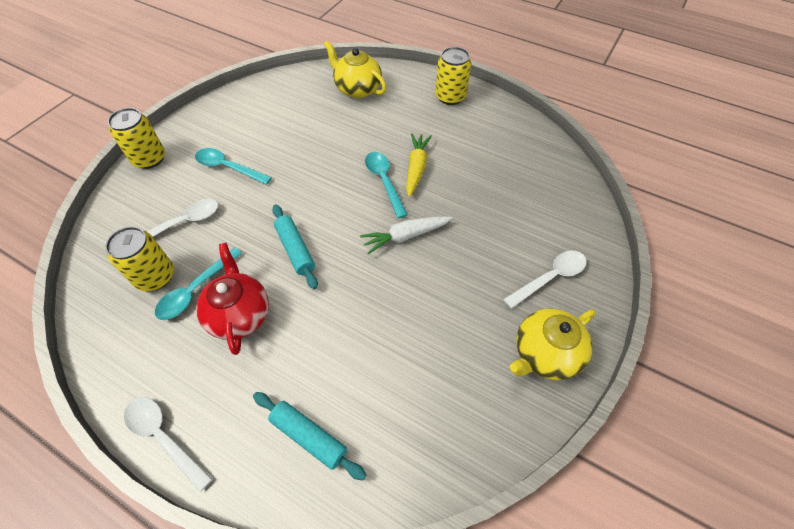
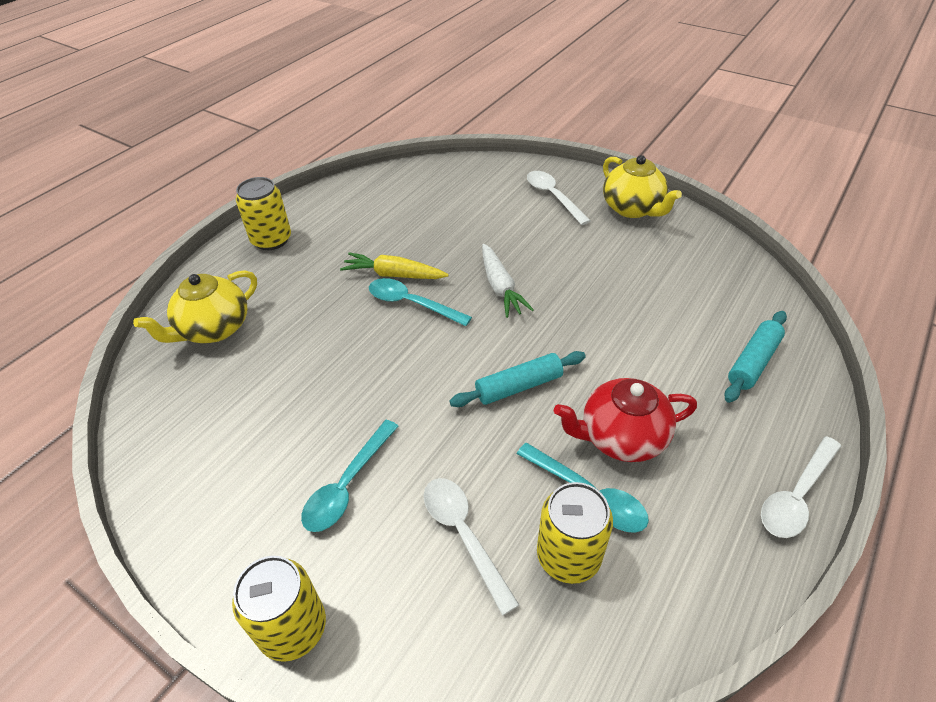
camera: 85 degrees left, 10 degrees down
turquoise spoon [365,152,408,218] -> turquoise spoon turned 45 degrees clockwise [369,278,472,326]

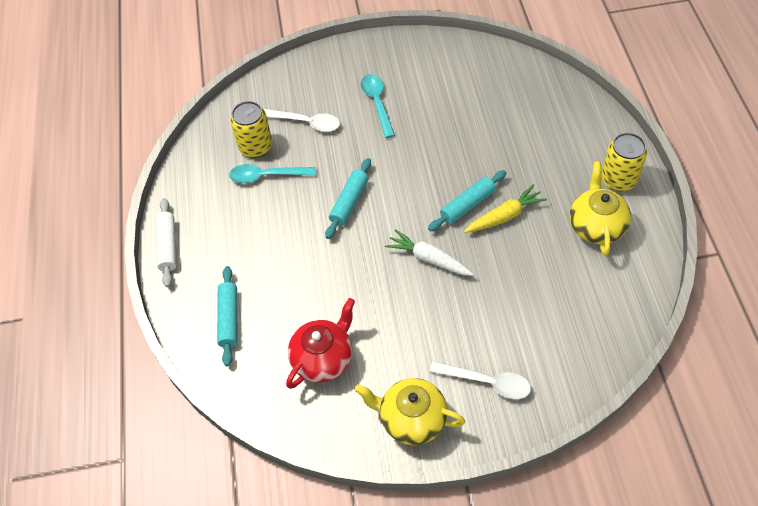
camera: 140 degrees right, 10 degrees up
yellow teapot [133,270,257,343] -> yellow teapot moved to [570,162,631,256]
yellow can [232,556,326,662] -> none
turquoise spoon [369,278,472,326] -> turquoise rolling pin [428,170,506,231]
red teapot [554,378,697,462] -> red teapot moved to [286,298,355,389]
white spoon [761,436,841,538] -> white rolling pin [156,198,176,287]

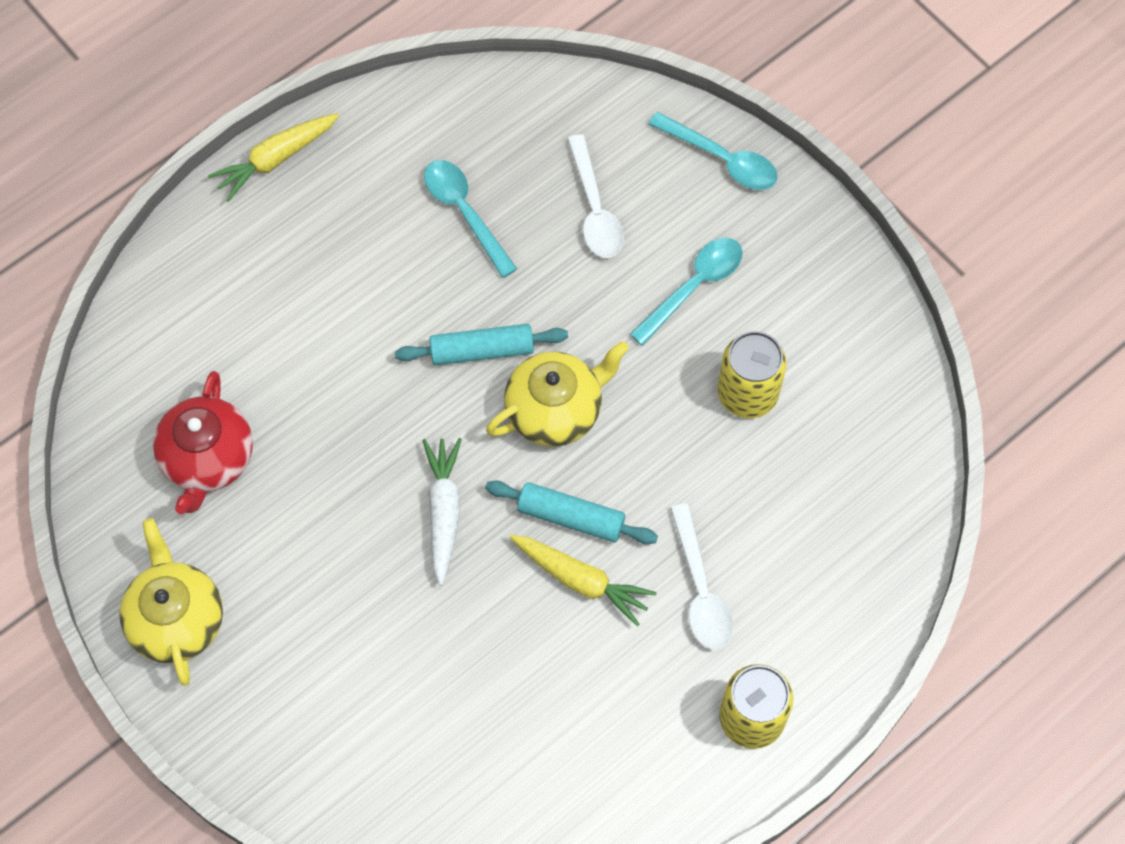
camera: 55 degrees right, 10 degrees up
white rolling pin [156,198,176,287] -> yellow carrot [208,113,339,202]
turquoise rolling pin [217,266,237,366] -> none
yellow can [230,101,272,158] -> yellow can moved to [717,331,787,418]
red teapot [286,298,355,389] -> red teapot turned 90 degrees clockwise [153,371,253,514]
white spoon [429,361,531,399] -> white spoon moved to [670,503,733,649]
yellow teapot [570,162,631,256] -> yellow teapot moved to [486,341,629,447]
none -> turquoise spoon [648,112,778,190]

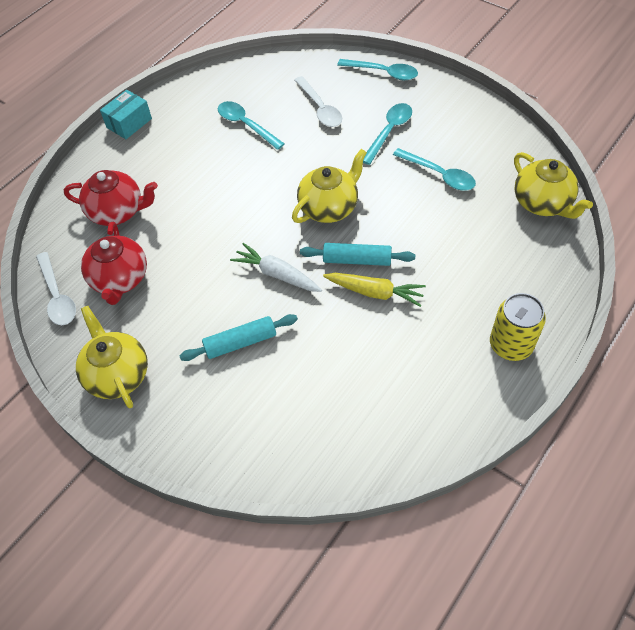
camera: 10 degrees left, 10 degrees down
yellow carrot [208,113,339,202] -> turquoise box [100,90,152,139]
turquoise rolling pin [395,324,568,365] -> turquoise rolling pin moved to [180,314,298,361]
white carrot [422,438,462,586] -> white carrot turned 45 degrees counterclockwise [230,243,322,292]
white spoon [670,503,733,649] -> white spoon moved to [36,252,76,325]
yellow can [717,331,787,418] -> turquoise spoon [393,148,476,191]
none -> red teapot [64,170,158,226]
none -> yellow teapot [514,152,593,219]

